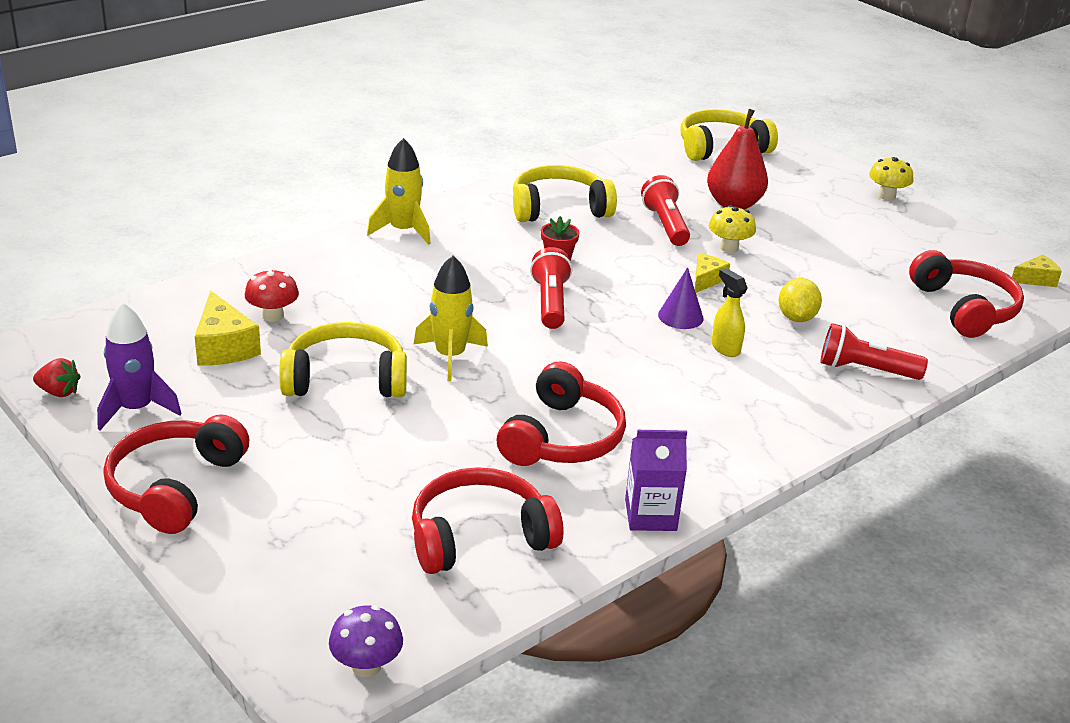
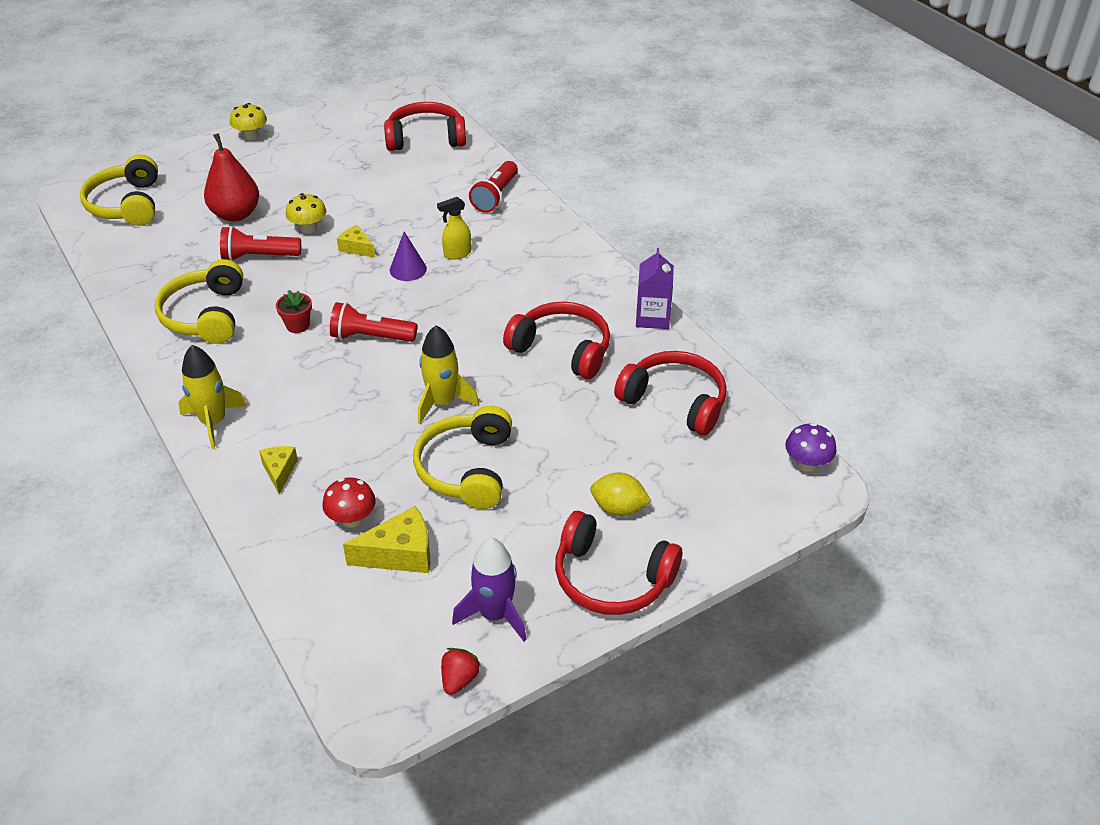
camera: 80 degrees left, 10 degrees up
red headphones [412,467,564,574] -> red headphones turned 135 degrees clockwise [614,351,727,435]
yellow lemon [778,278,822,322] -> yellow lemon moved to [590,472,651,516]
yellow cheese [1012,255,1062,287] -> yellow cheese moved to [259,446,298,494]

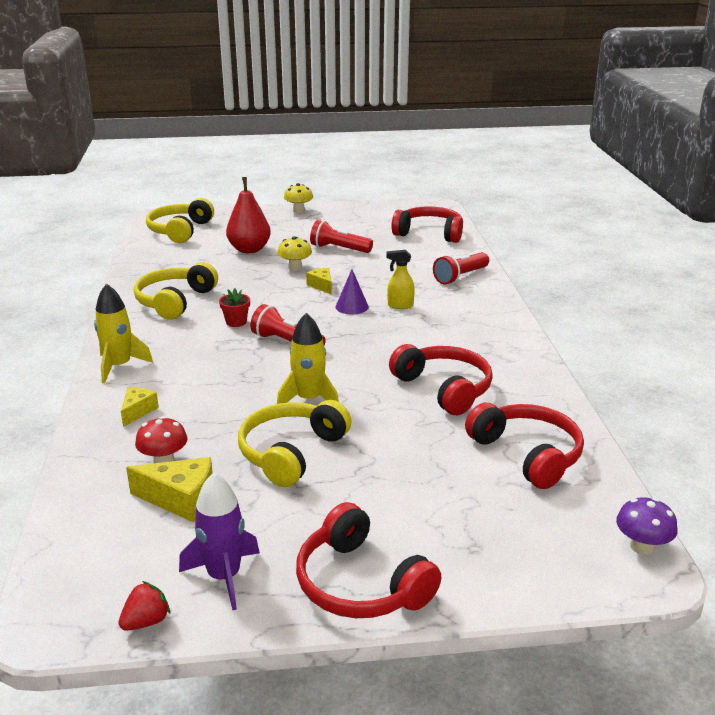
camera: 25 degrees right, 15 degrees down
red flashlight [220,226,301,261] -> red flashlight moved to [310,220,373,253]
yellow lemon [590,472,651,516] -> none
purple carton [636,248,674,329] -> none

